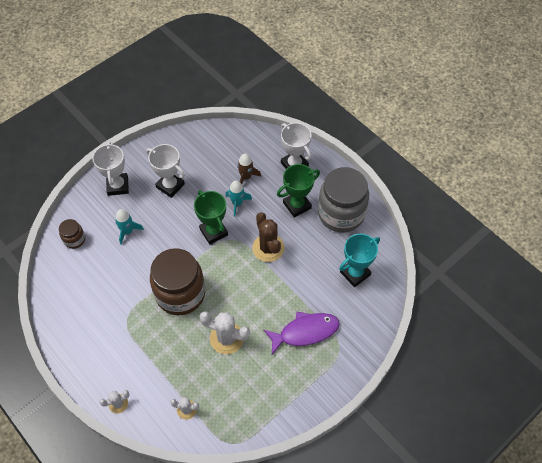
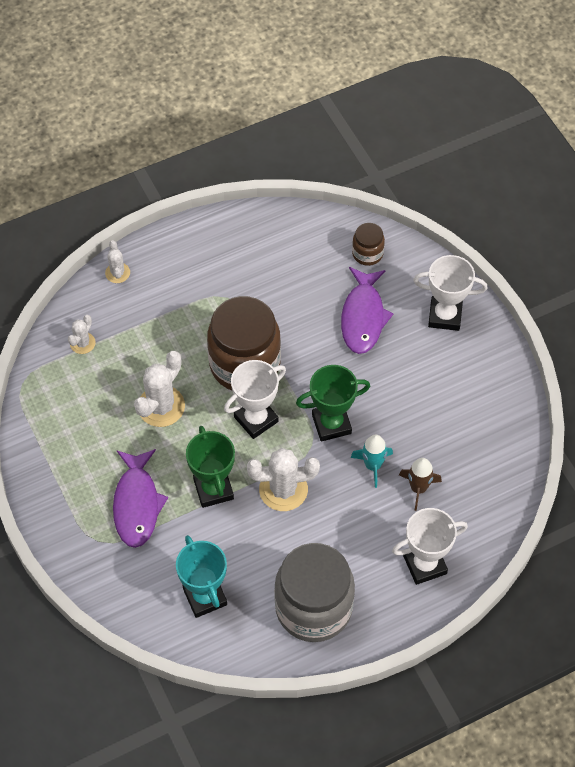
camera: 105 degrees right, 0 degrees up
turquoise rocket [115,209,144,245] -> purple fish [341,267,394,354]
white trophy [146,144,185,198] -> white trophy moved to [224,360,286,439]
brown cactus [252,212,284,262] -> white cactus [247,448,320,511]
green trophy [277,164,320,218] -> green trophy moved to [186,426,235,508]

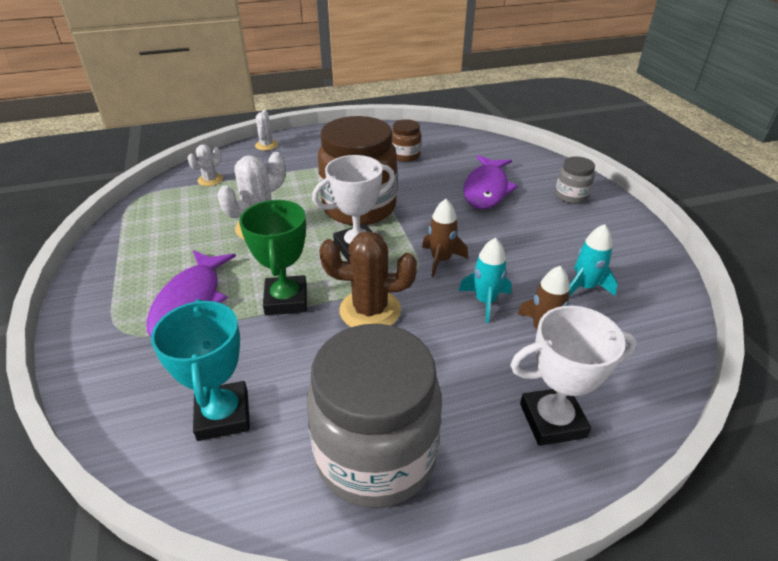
camera: 10 degrees right, 20 degrees down
white cactus [247,448,320,511] -> brown cactus [319,231,417,327]
green trophy [296,365,370,441] -> brown rocket [422,199,468,277]
brown jar [352,223,385,266] -> brown jar moved to [392,119,421,162]
white trophy [413,255,487,331] -> grey jar [555,157,595,204]
none -> turquoise rocket [569,224,618,297]

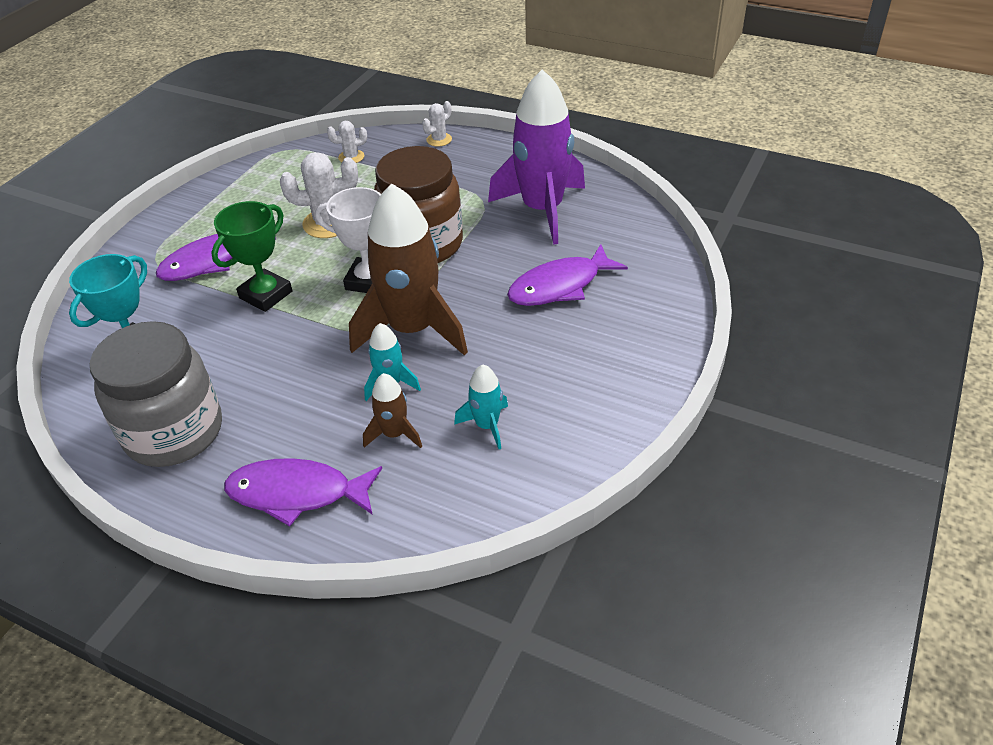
camera: 45 degrees right, 5 degrees up
brown cactus [319,231,417,327] -> none
brown jar [392,119,421,162] -> purple rocket [488,69,585,245]
brown rocket [422,199,468,277] -> brown rocket [349,183,468,356], size x2.21
white trophy [510,306,637,446] -> purple fish [224,458,382,527]
grey jar [555,157,595,204] -> none

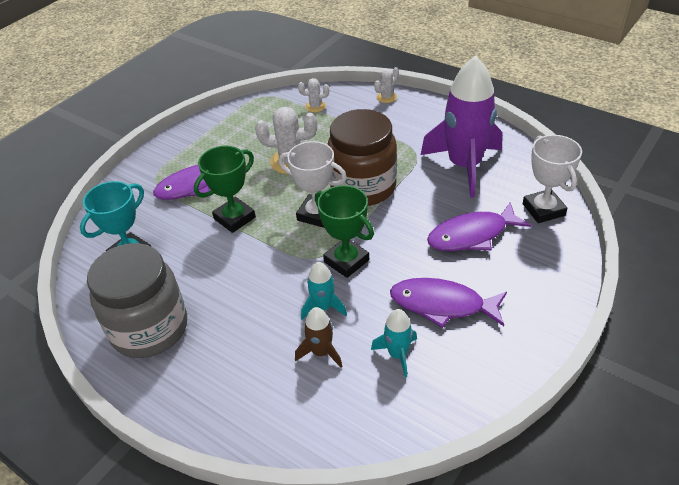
camera: 10 degrees right, 0 degrees up
purple fish [224,458,382,527] -> purple fish moved to [390,278,507,328]
brown rocket [349,183,468,356] -> green trophy [315,185,374,278]
none -> white trophy [523,135,582,223]

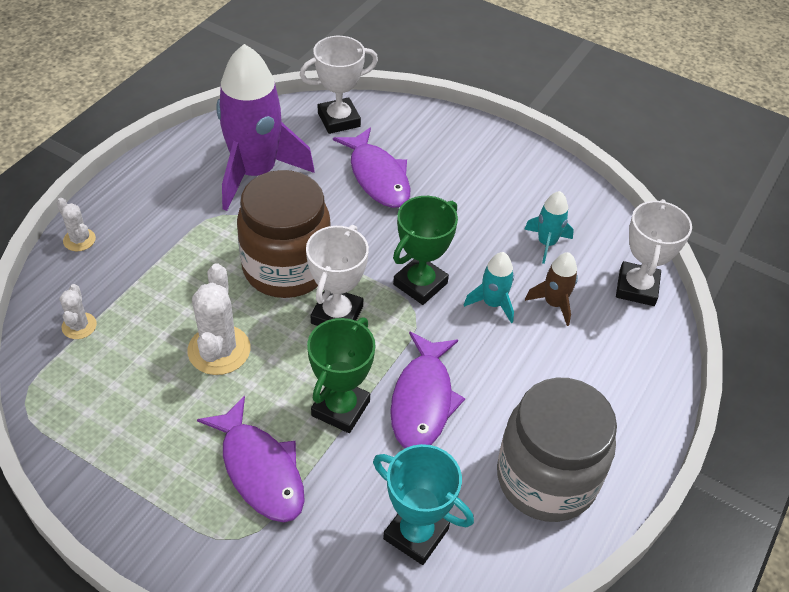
camera: 100 degrees left, 5 degrees up
green trophy [194,146,256,233] -> green trophy turned 75 degrees clockwise [307,317,375,433]
purple fish [390,278,507,328] -> purple fish moved to [390,331,465,448]
none -> white trophy [616,199,692,306]

